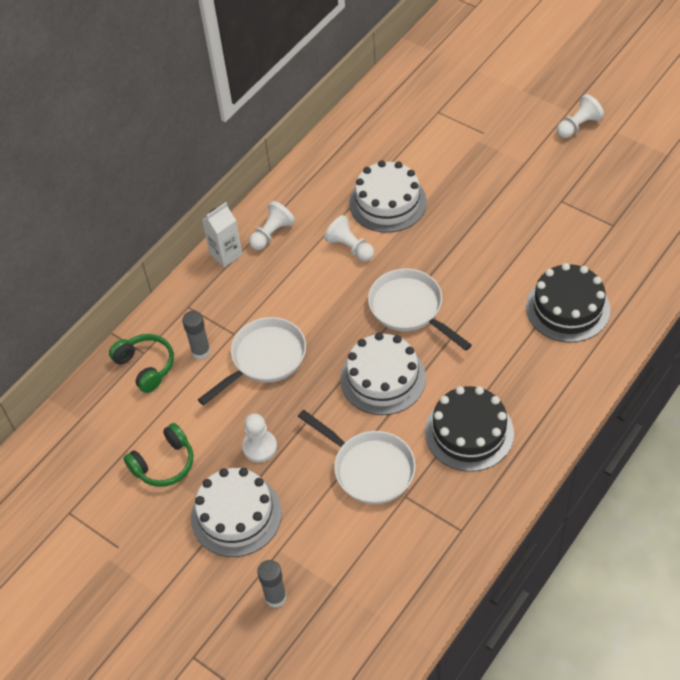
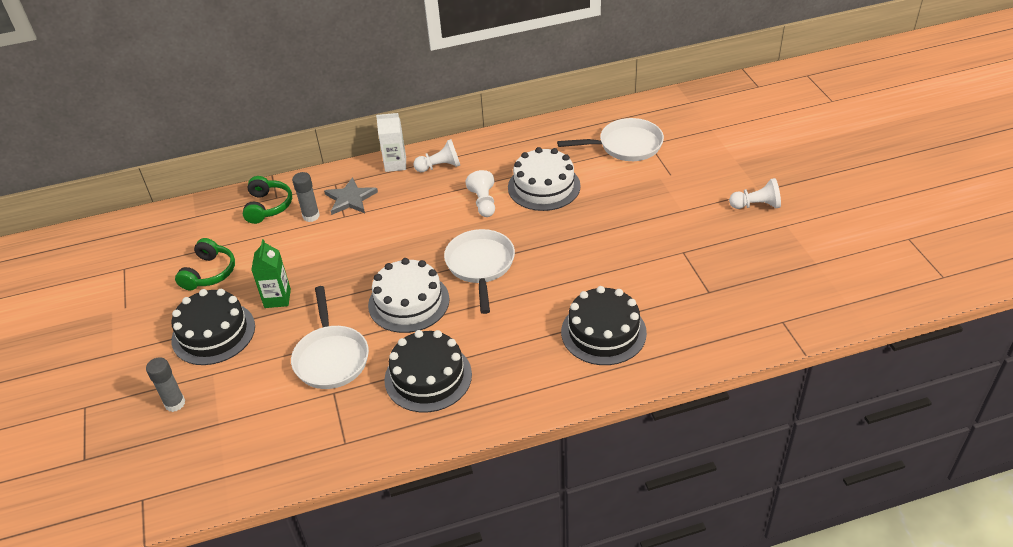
camera: 35 degrees right, 10 degrees down
green headphones [123,423,193,487] -> green headphones turned 75 degrees counterclockwise [175,238,235,290]
white cake [191,468,282,557] -> black cake [171,289,255,365]
white pan [198,317,306,405] -> white pan moved to [557,118,664,161]
white pawn [242,414,277,462] -> green carton [251,239,291,308]
none -> grey star [324,177,378,215]

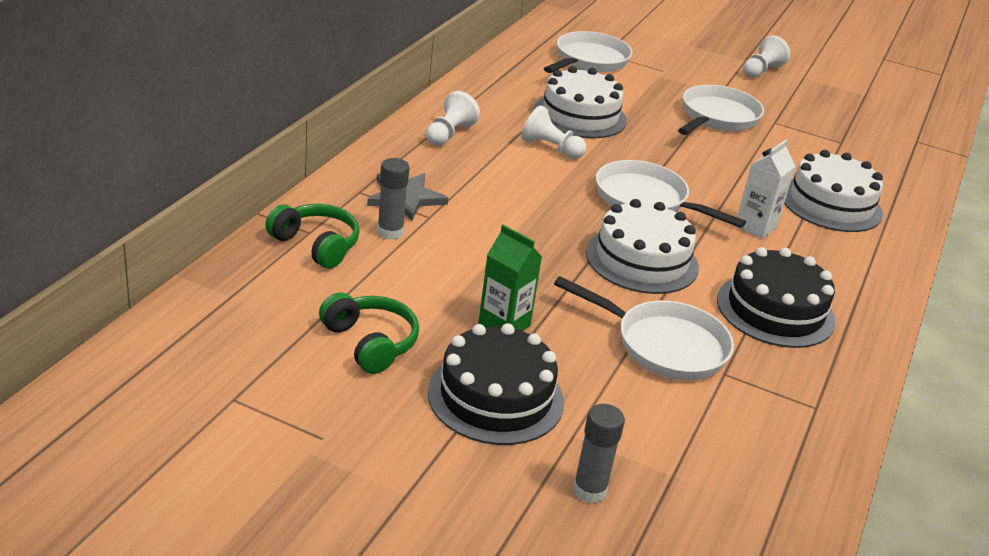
camera: 55 degrees left, 10 degrees down
white carton [376,113,406,172] -> white carton moved to [735,140,795,239]
black cake [561,286,647,365] -> white cake [784,150,883,232]
none -> white pan [678,85,764,135]

